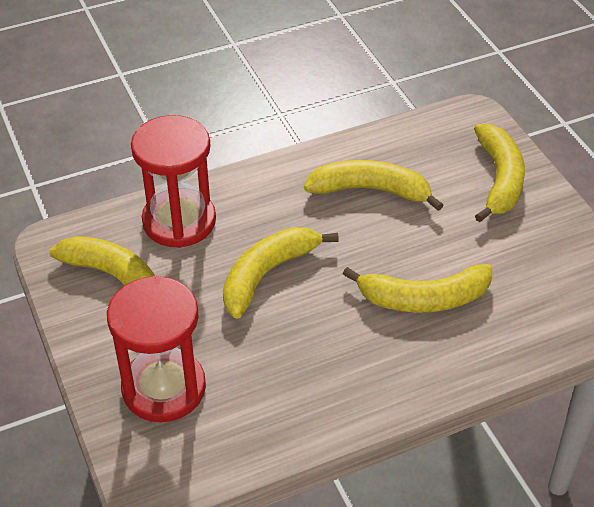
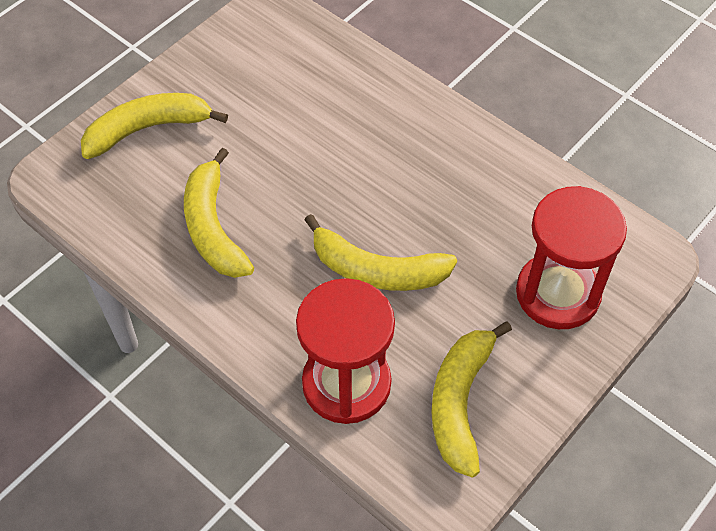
camera: 115 degrees left, 10 degrees up
yellow banana [343,264,492,313] -> none

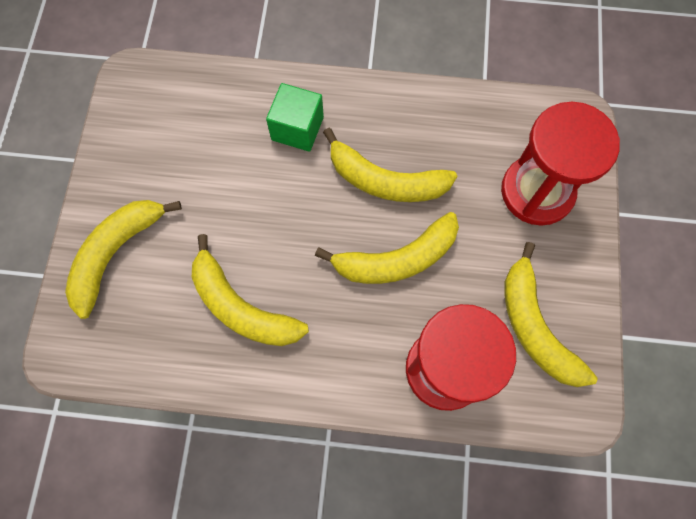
camera: 35 degrees left, 15 degrees up
none -> green cube [266,83,324,152]
none -> yellow banana [323,128,457,202]

